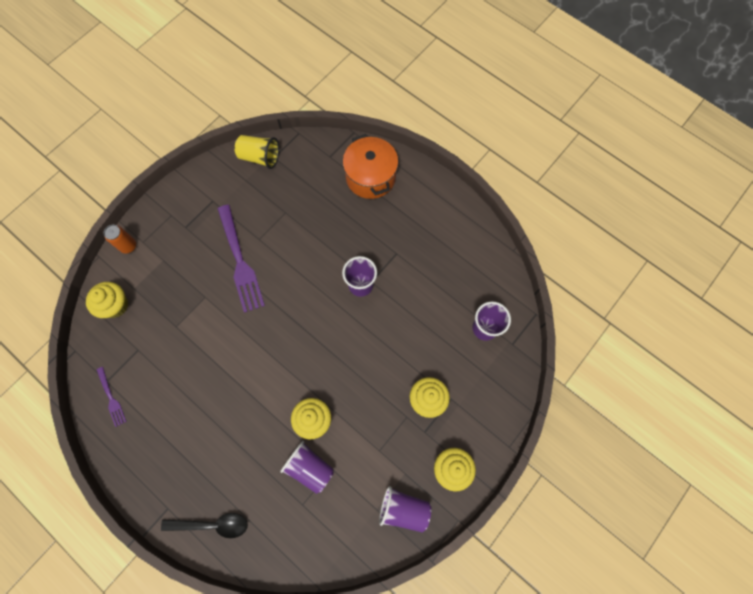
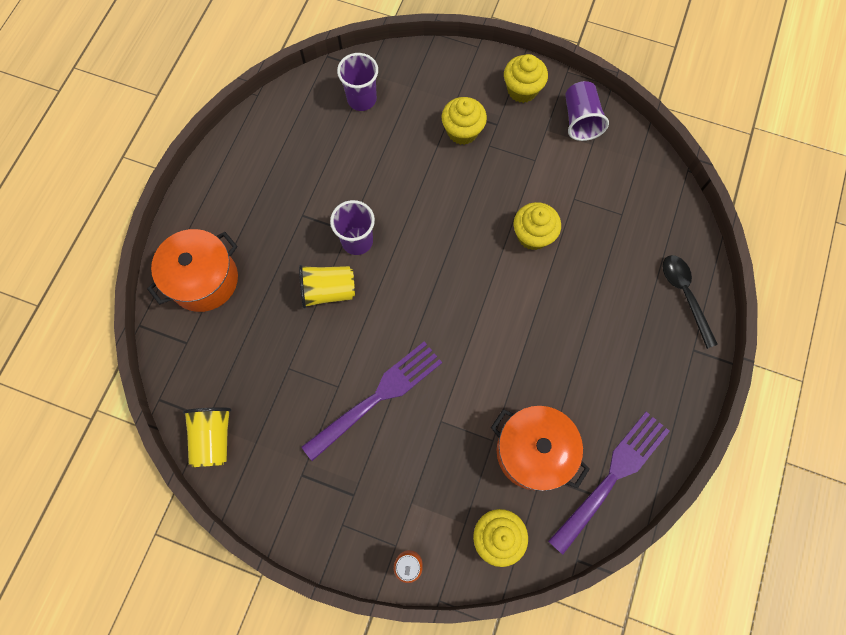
camera: 110 degrees left, 0 degrees up
purple fork [97,367,127,427] -> purple fork [548,411,670,555], size x2.00
purple cup [280,441,334,494] -> none
none -> yellow cup [299,265,355,309]
none -> orange pot [491,405,590,491]

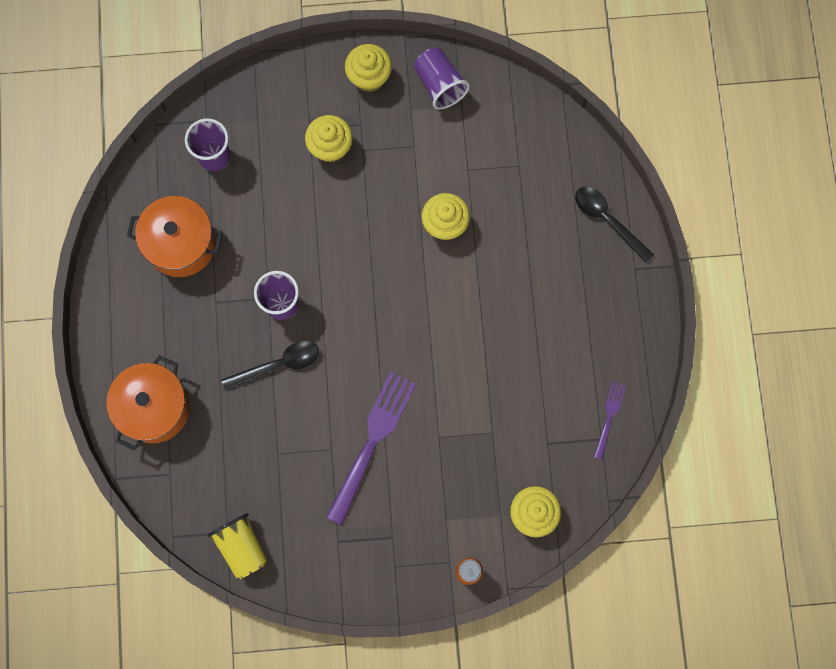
camera: 25 degrees left, 5 degrees up
yellow cup [299,265,355,309] -> black spoon [221,341,319,391]
orange pot [491,405,590,491] -> orange pot moved to [127,196,223,277]
purple fork [548,411,670,555] -> purple fork [594,381,626,460], size x0.50

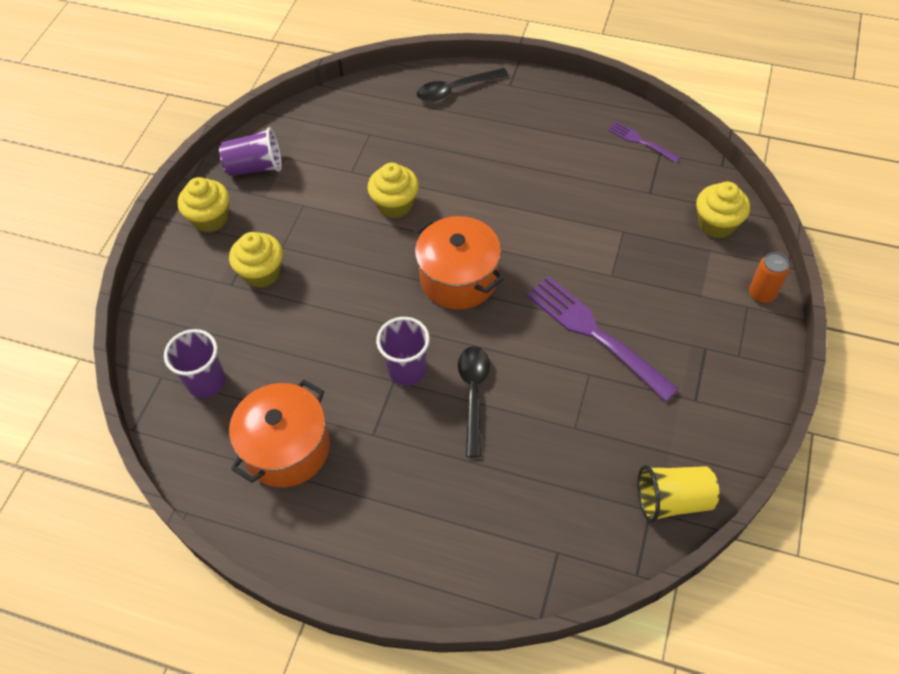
camera: 65 degrees left, 20 degrees down
orange pot [106,355,190,451] -> orange pot moved to [414,216,504,310]

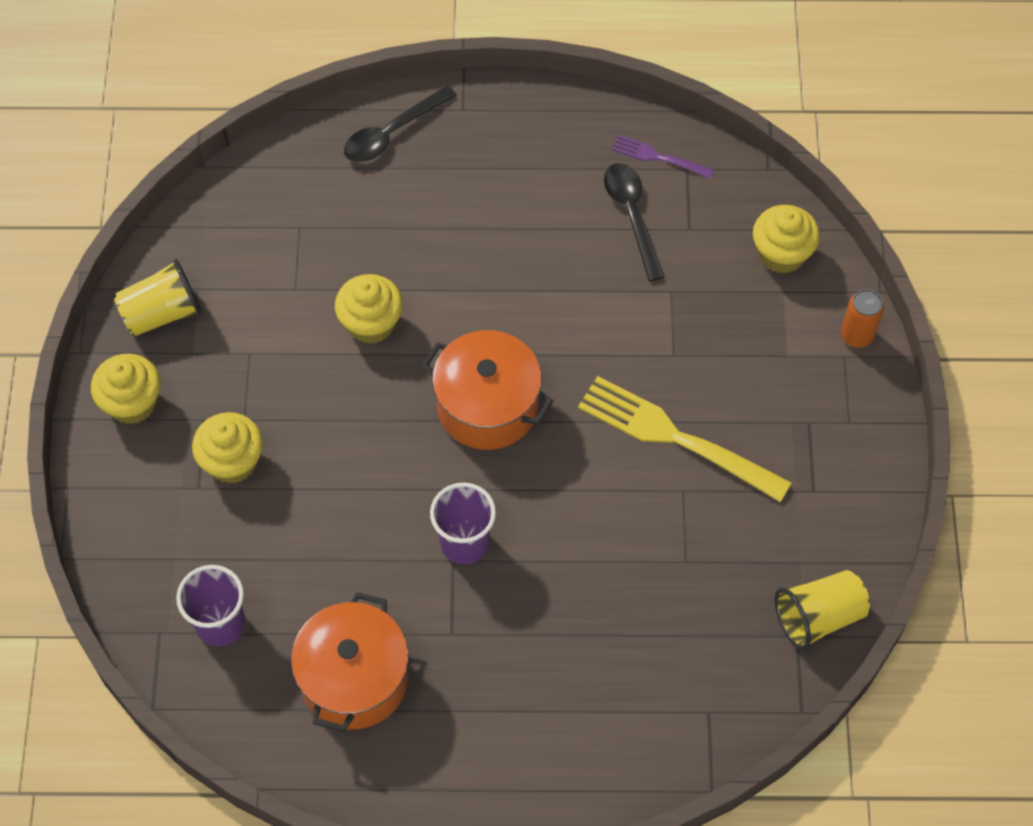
camera: 20 degrees left, 5 degrees up
purple cup [219,127,282,176] -> yellow cup [114,259,202,336]
black spoon [458,346,490,458] -> black spoon moved to [604,163,665,282]
purple fork [526,276,679,402] -> yellow fork [578,376,792,503]

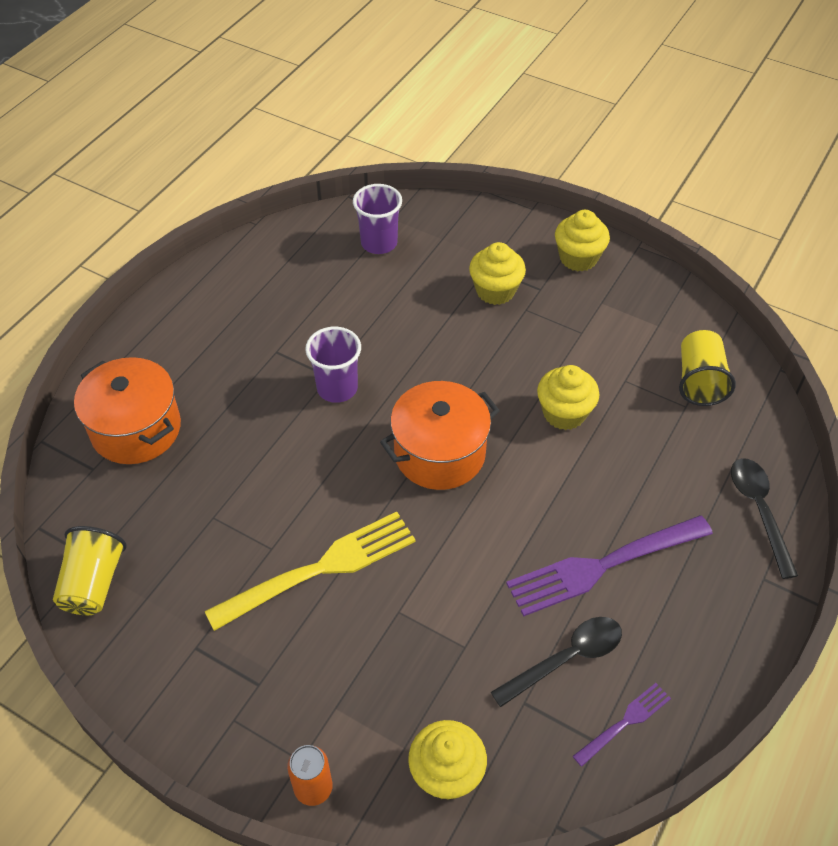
camera: 120 degrees right, 10 degrees down
yellow cup [114,259,202,336] -> yellow cup moved to [679,330,736,406]
orange pot [291,592,408,732] -> orange pot moved to [74,357,181,464]
black spoon [604,163,665,282] -> black spoon turned 45 degrees counterclockwise [491,617,622,707]
none -> purple fork [506,515,713,617]

